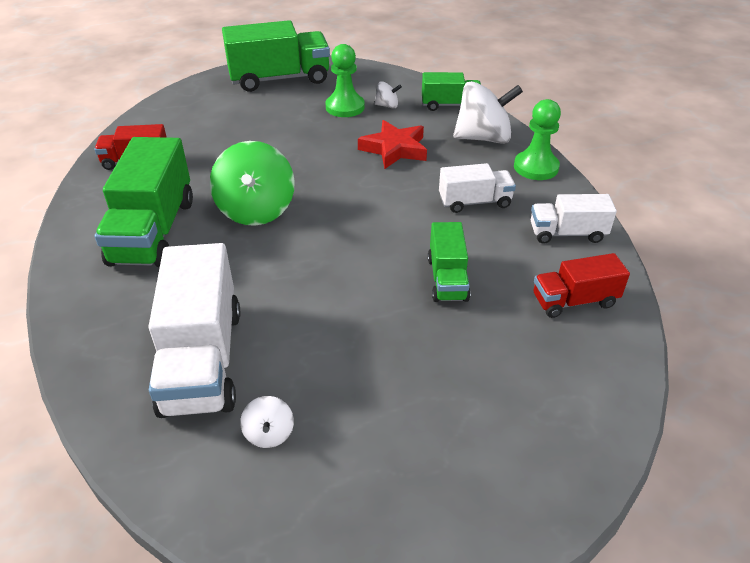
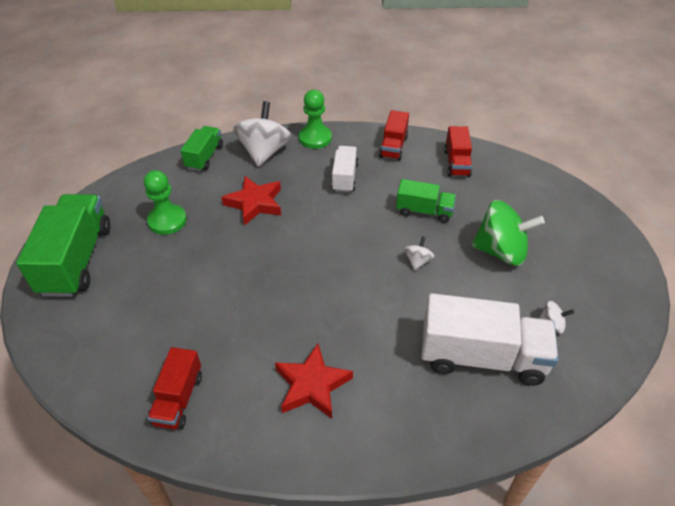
camera: 75 degrees left, 5 degrees up
green truck [95,137,193,268] -> red star [275,344,353,419]
green spinning top [210,141,295,226] -> green spinning top moved to [472,200,545,266]
white spinning top [374,81,402,109] -> white spinning top moved to [404,236,435,270]
white truck [531,194,617,244] -> red truck [379,110,409,161]

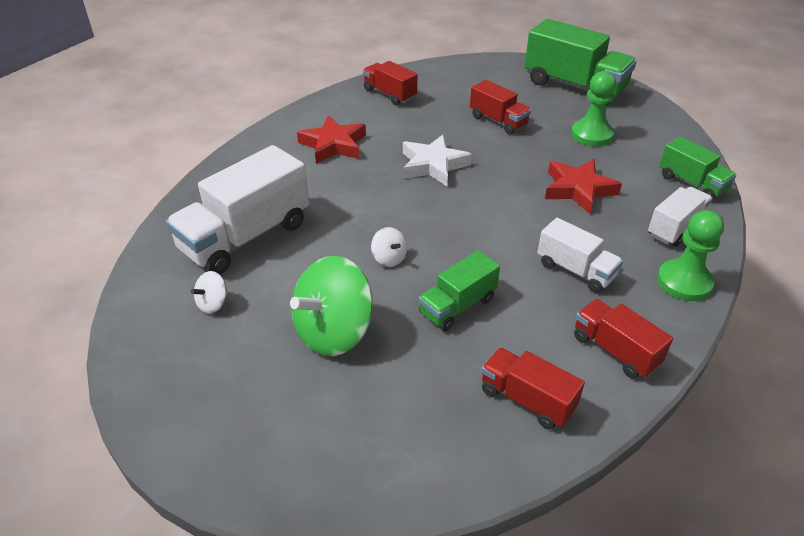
camera: 125 degrees right, 5 degrees down
white spinning top [233,101,292,167] -> white truck [648,187,713,246]
none -> white star [403,135,472,186]
none -> red truck [470,80,531,134]

